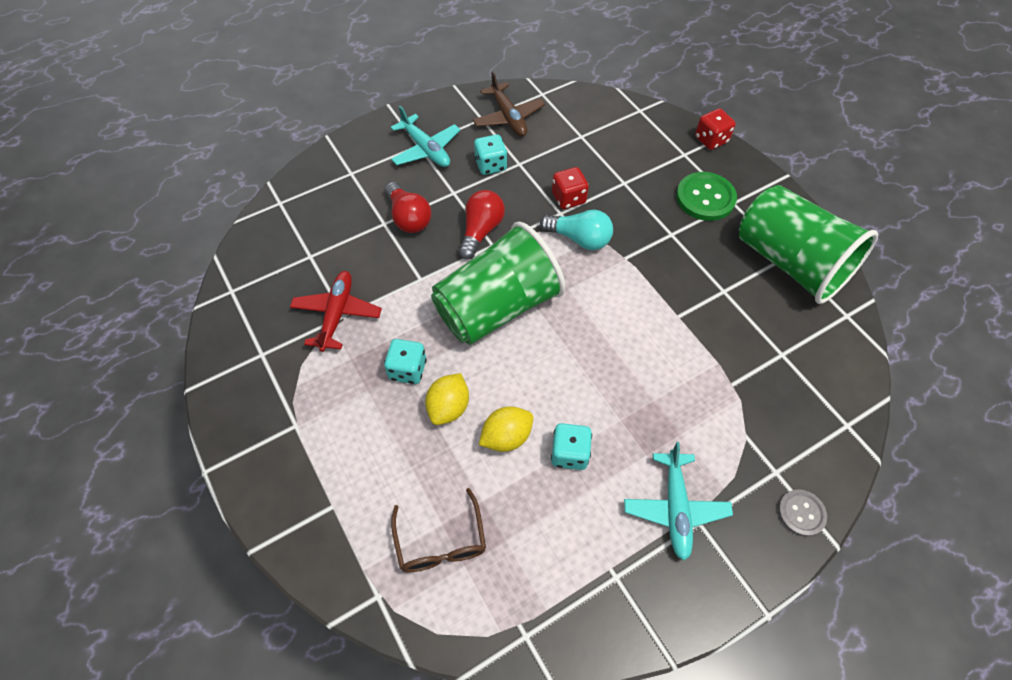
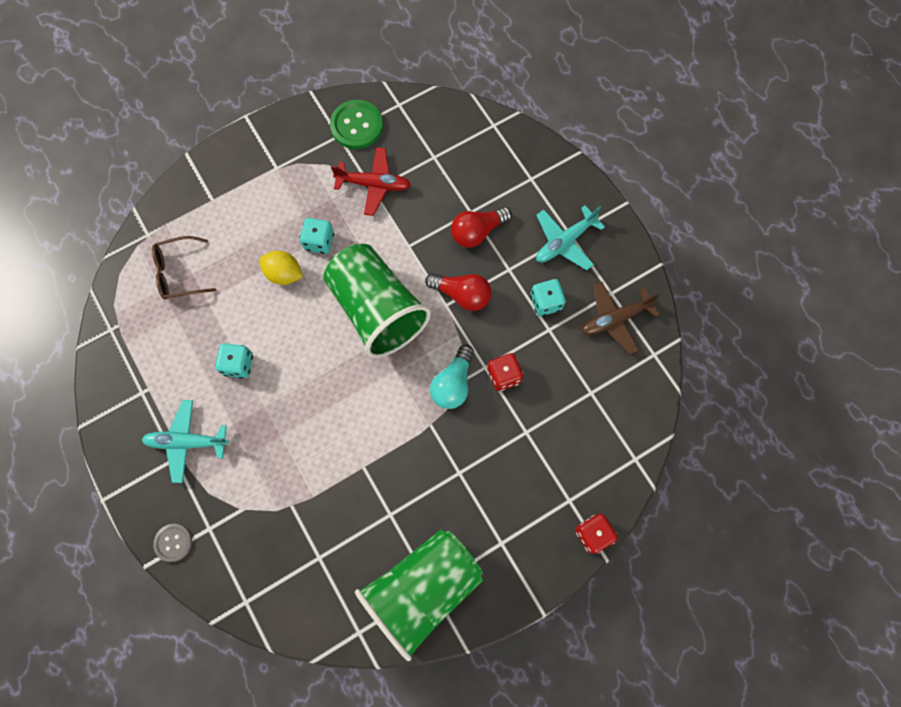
camera: 90 degrees right, 15 degrees up
yellow lemon [479,406,533,452] -> none
green button [676,172,737,221] -> green button moved to [330,100,383,149]

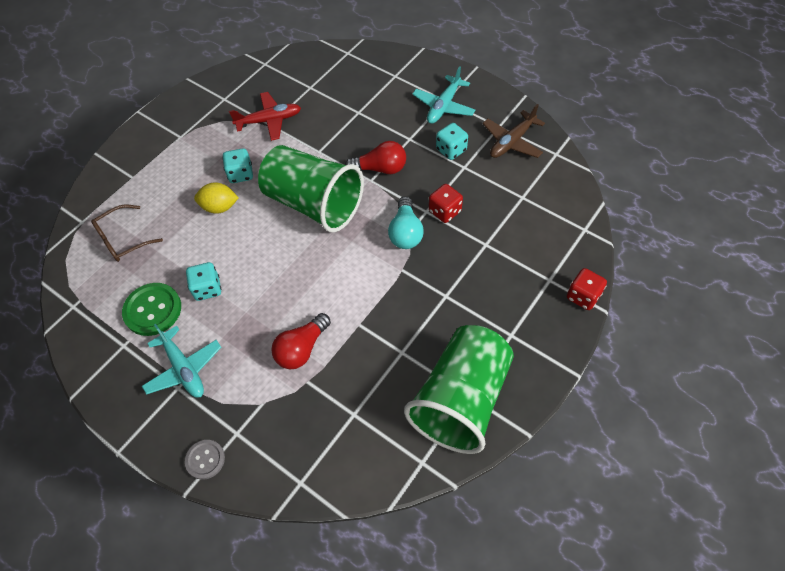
camera: 20 degrees left, 15 degrees down
turquoise plane [141,400,229,483] -> turquoise plane turned 105 degrees counterclockwise [142,324,222,398]
green button [330,100,383,149] -> green button moved to [122,283,181,336]
red light bulb [451,207,512,248] -> red light bulb moved to [271,313,331,369]

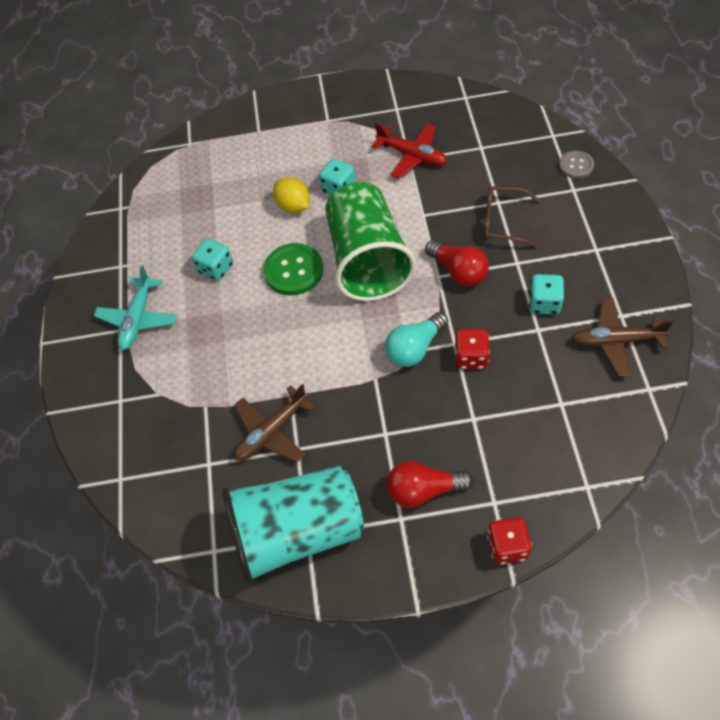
camera: 50 degrees right, 0 degrees up
brown glasses [91,204,163,262] -> brown glasses moved to [484,186,541,248]
green button [122,283,181,336] -> green button moved to [263,243,323,295]
grey button [185,440,225,480] -> grey button moved to [559,150,594,179]
red light bulb [271,313,331,369] -> red light bulb moved to [387,461,473,508]
green cup [404,325,514,454] -> turquoise cup [222,466,364,584]
turquoise plane [412,66,475,124] -> none
none -> brown plane [234,384,316,462]

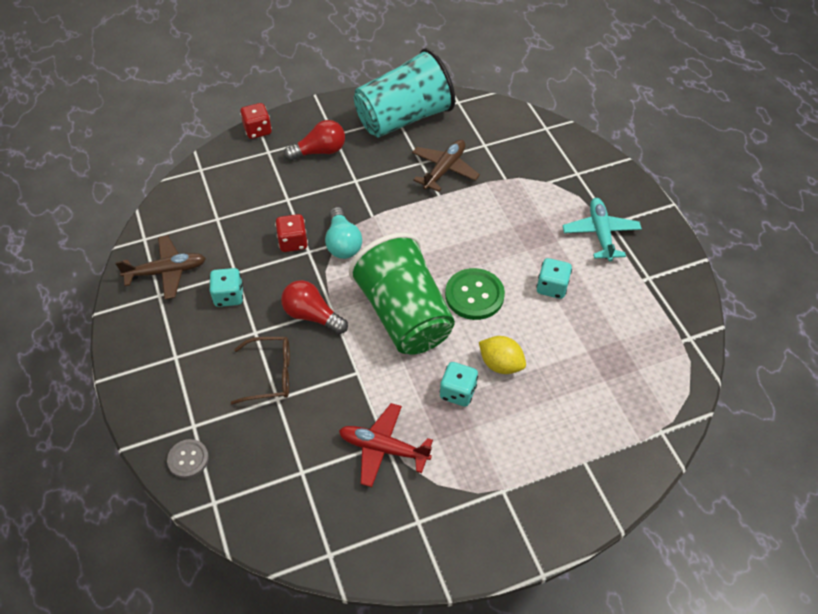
camera: 160 degrees right, 5 degrees down
turquoise light bulb [385,312,448,367] -> turquoise light bulb turned 135 degrees clockwise [325,207,362,259]

